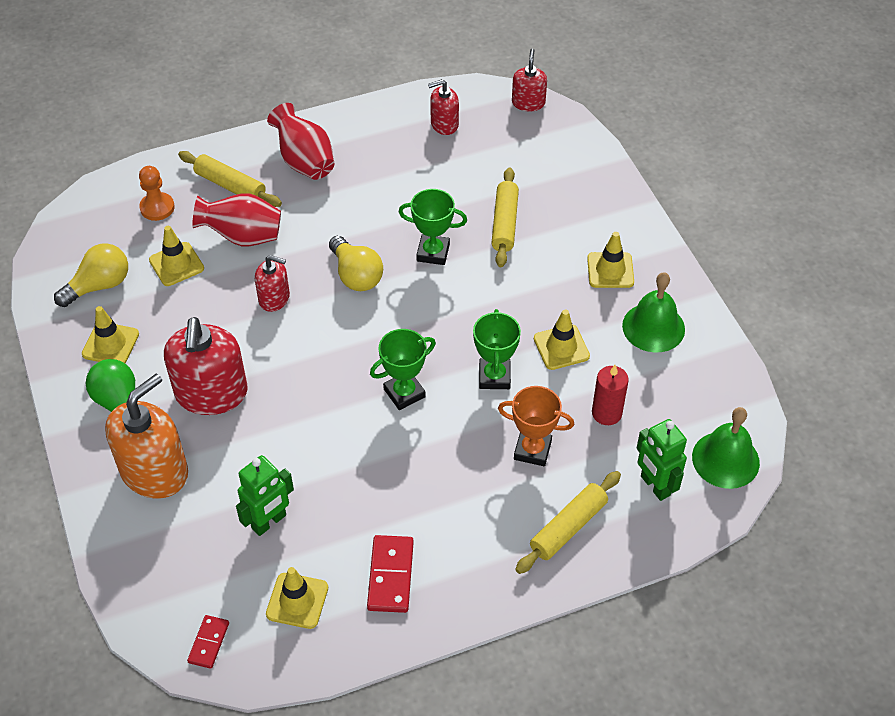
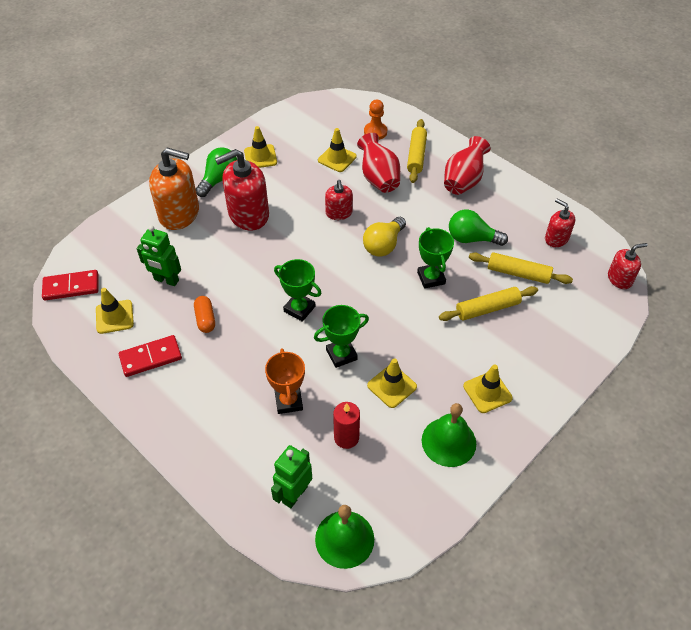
camera: 65 degrees right, 0 degrees up
yellow light bulb [54,243,128,307] -> none
red domino [187,615,229,669] -> red domino [42,270,98,301], size x1.61
yellow rolling pin [515,471,621,574] -> yellow rolling pin moved to [469,252,573,284]
none -> orange capsule [194,296,215,333]
none -> green light bulb [449,210,508,246]

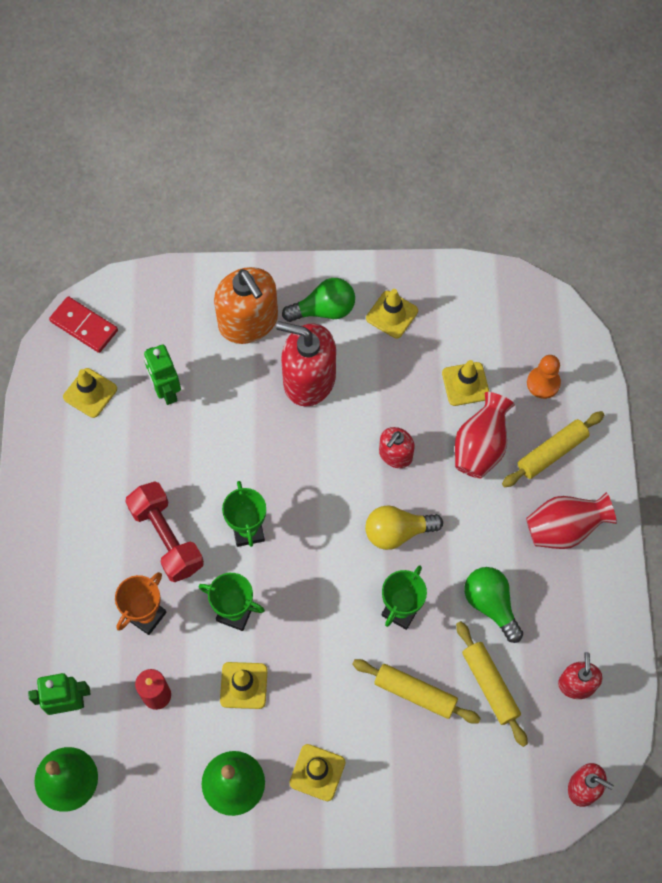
camera: 45 degrees right, 15 degrees up
red domino [119,335,182,377] -> none
orange capsule [194,296,215,333] -> none
none -> red dumbbell [125,481,204,582]

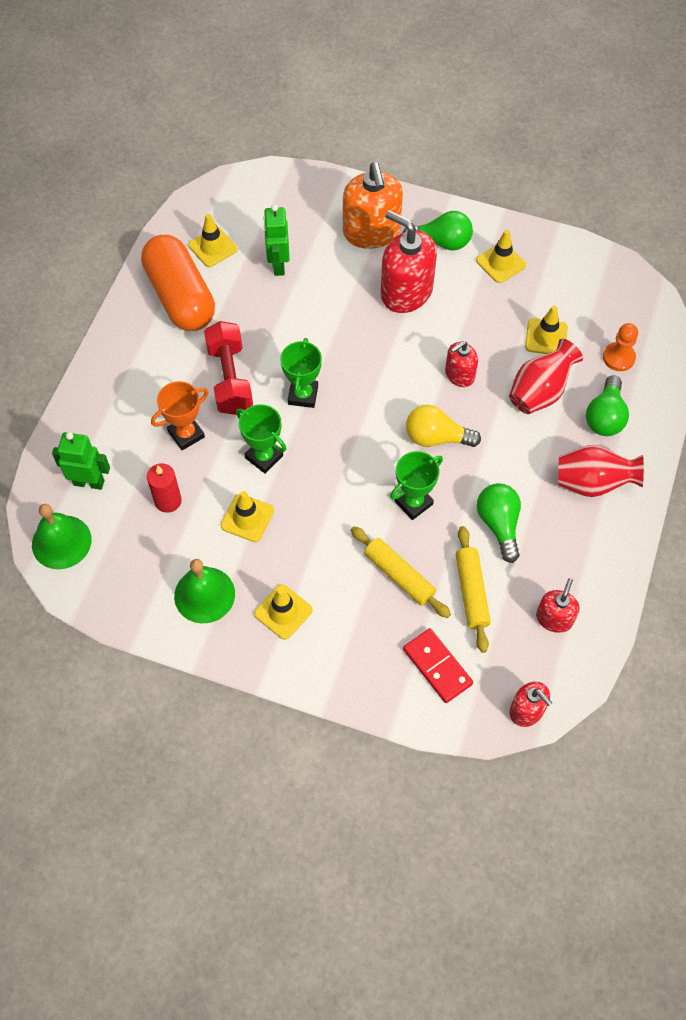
camera: 20 degrees right, 5 degrees down
red domino [49,296,118,353] -> red domino moved to [403,628,473,703]
yellow rolling pin [502,411,604,487] -> green light bulb [586,375,629,436]
none -> orange capsule [141,235,215,331]

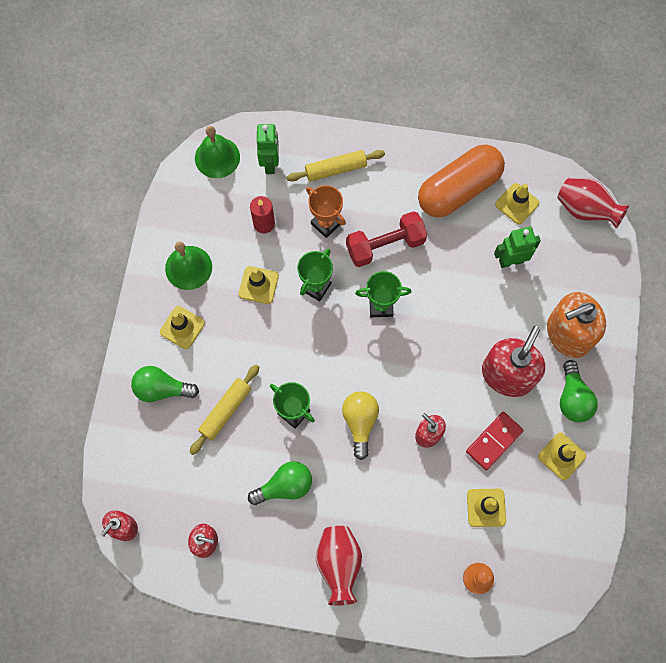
camera: 80 degrees right, 10 degrees up
red domino [403,628,473,703] -> red domino moved to [466,412,524,470]
yellow rolling pin [456,526,491,653] -> yellow rolling pin moved to [287,150,385,182]
red vase [509,339,583,414] -> red vase moved to [557,178,629,228]
green light bulb [586,375,629,436] -> green light bulb moved to [131,366,199,402]

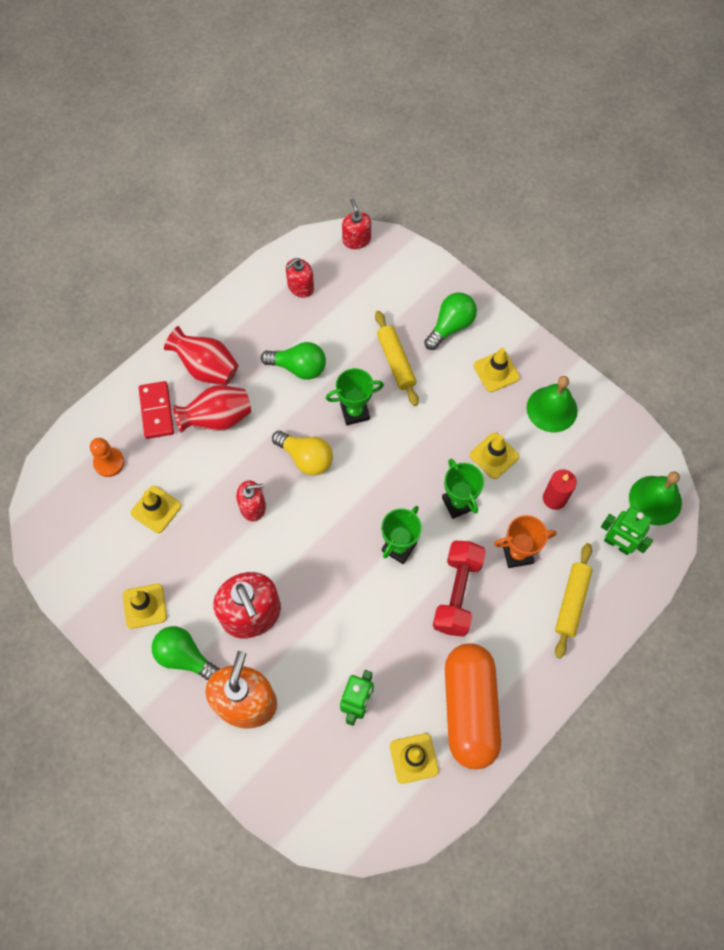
camera: 125 degrees right, 5 degrees down
green light bulb [248,461,312,505] -> green light bulb turned 90 degrees counterclockwise [261,342,326,380]
red domino [466,412,524,470] -> red domino moved to [139,381,174,439]
red vase [557,178,629,228] -> red vase moved to [173,385,251,433]

